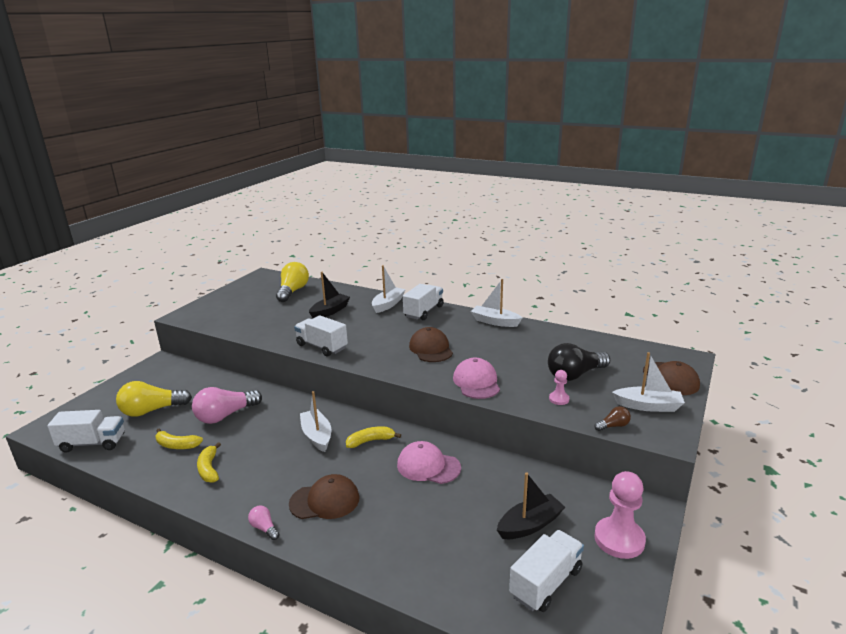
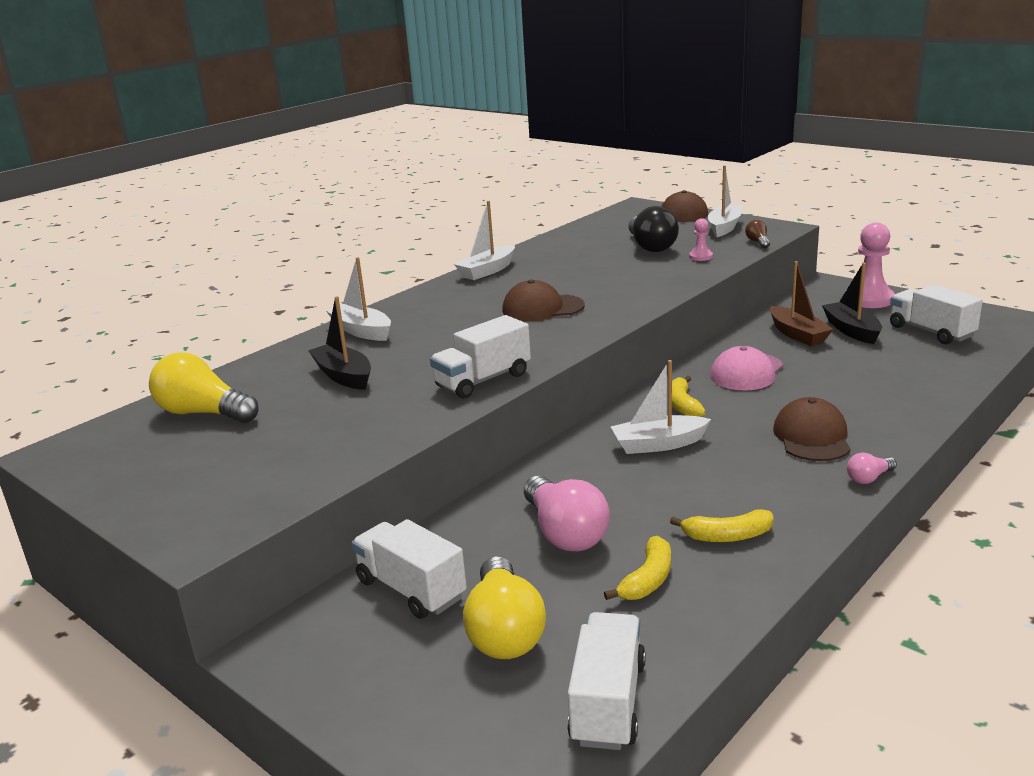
camera: 75 degrees left, 0 degrees up
white truck [403,284,444,320] -> white truck moved to [352,519,467,619]
pink cap [453,358,500,399] -> none
none -> brown boat [770,261,834,346]

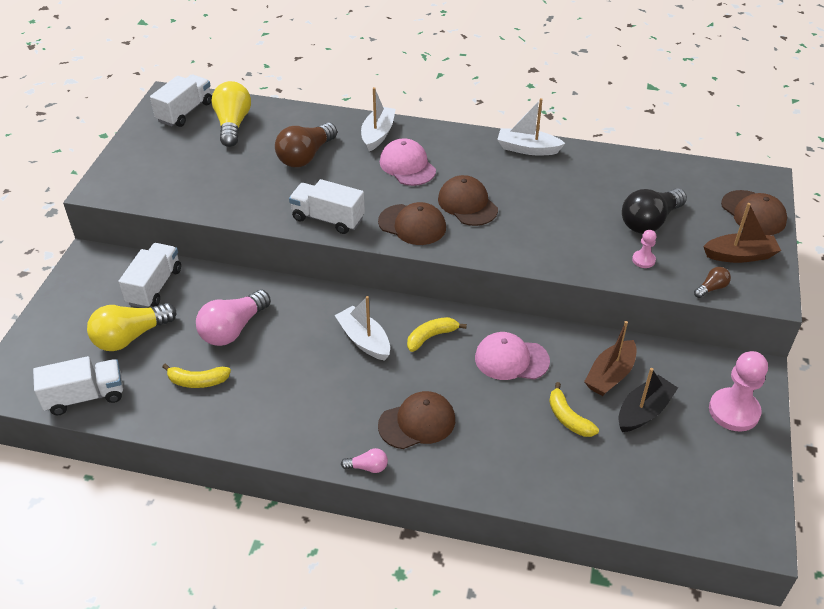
camera: 60 degrees right, 20 degrees up
black boat [308,296,371,390] -> brown light bulb [275,122,337,167]
yellow banana [670,509,774,542] -> yellow banana moved to [549,382,599,437]
white boat [708,165,743,237] -> brown boat [703,203,781,263]
pink light bulb [847,453,897,484] -> pink light bulb turned 150 degrees clockwise [341,448,388,473]
white truck [890,284,983,344] -> white truck moved to [150,74,212,127]
none -> brown cap [378,202,446,245]
none -> pink cap [380,138,436,186]

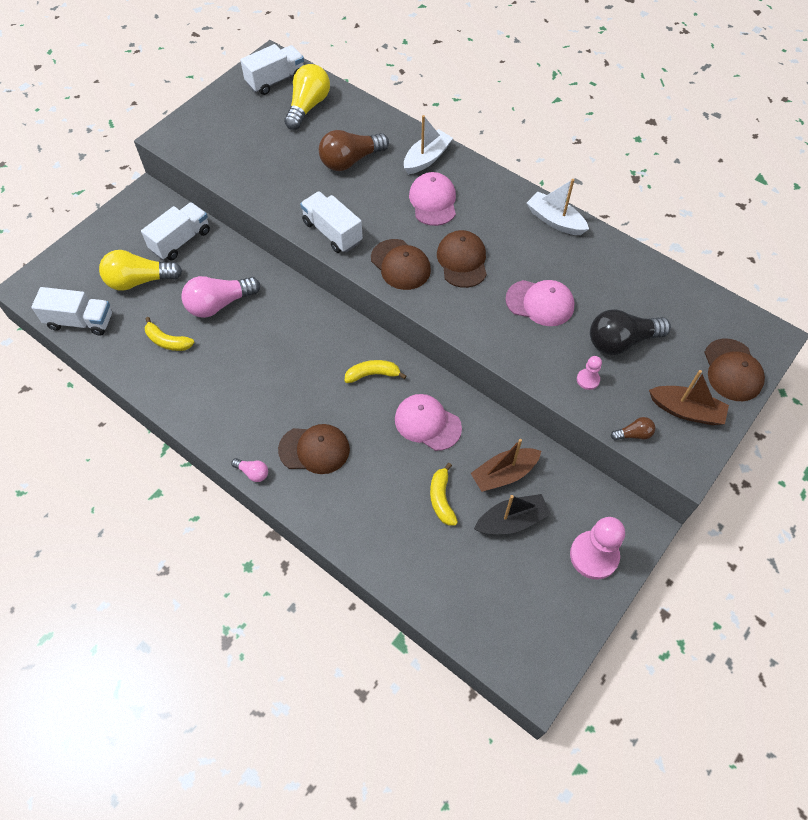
camera: 25 degrees right, 15 degrees up
white boat [335,296,390,361] -> none
none -> pink cap [505,280,575,326]

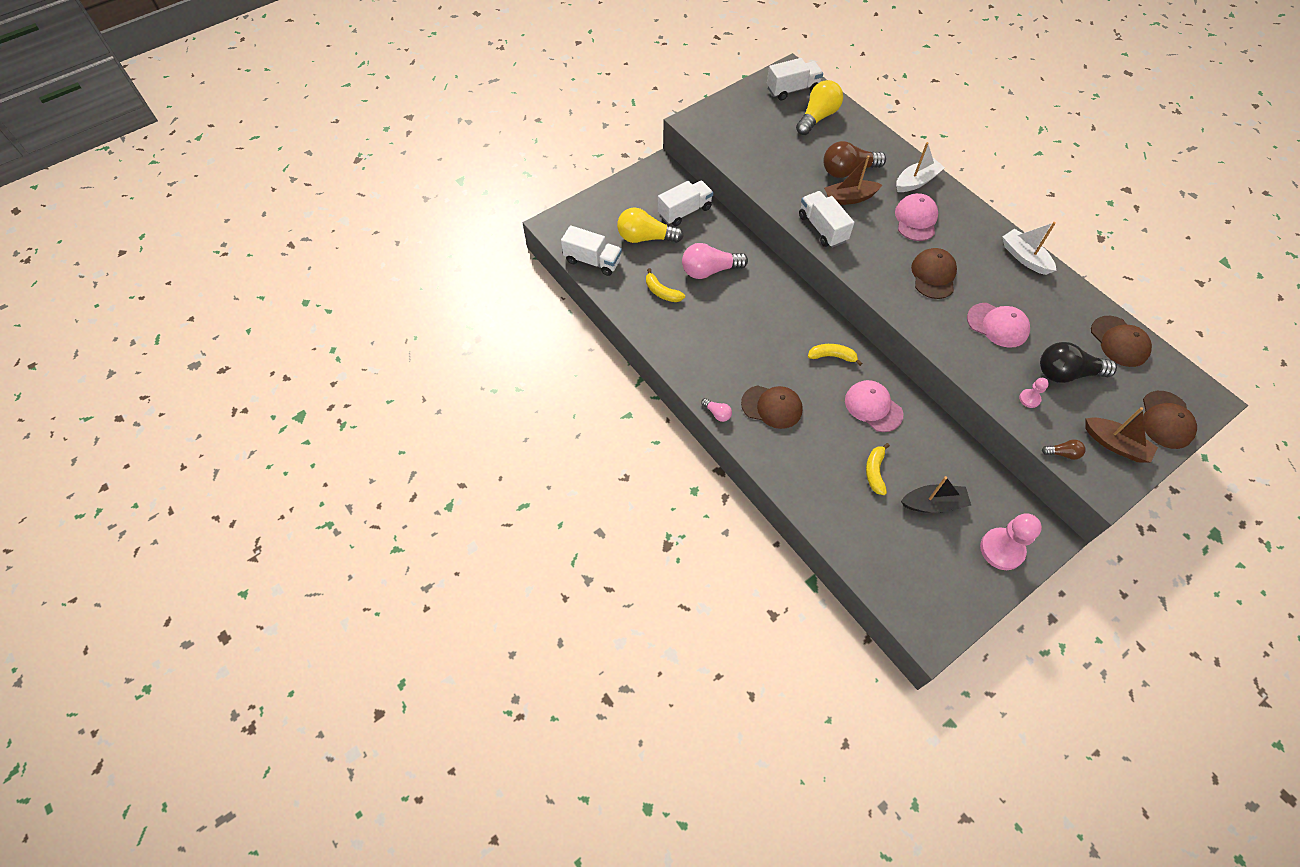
camera: 15 degrees right, 0 degrees up
brown cap [371,239,431,290] -> brown cap moved to [1091,316,1152,367]
brown boat [471,439,541,492] -> brown boat moved to [824,155,882,205]

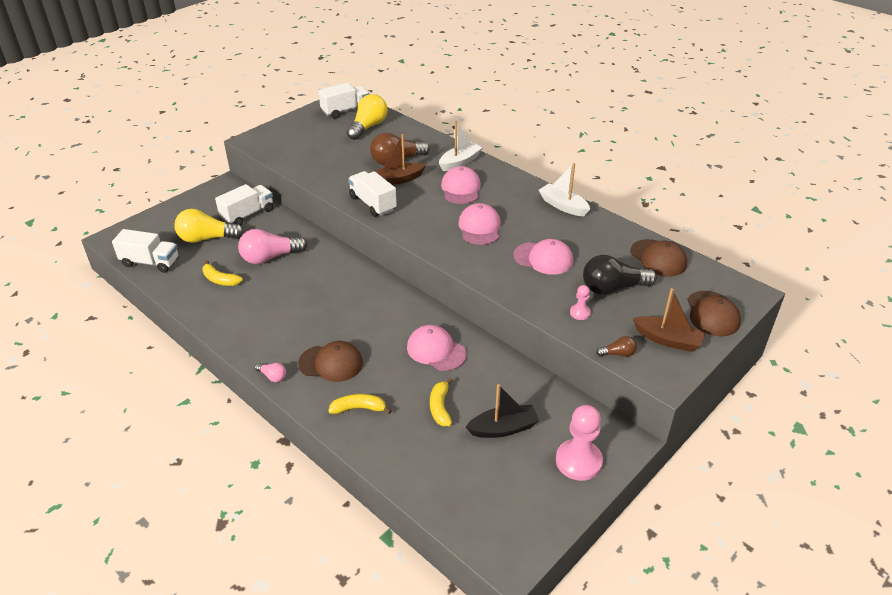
camera: 10 degrees left, 20 degrees down
yellow banana [808,344,862,366] -> yellow banana moved to [328,394,392,414]
brown cap [911,248,957,299] -> pink cap [458,203,501,245]

